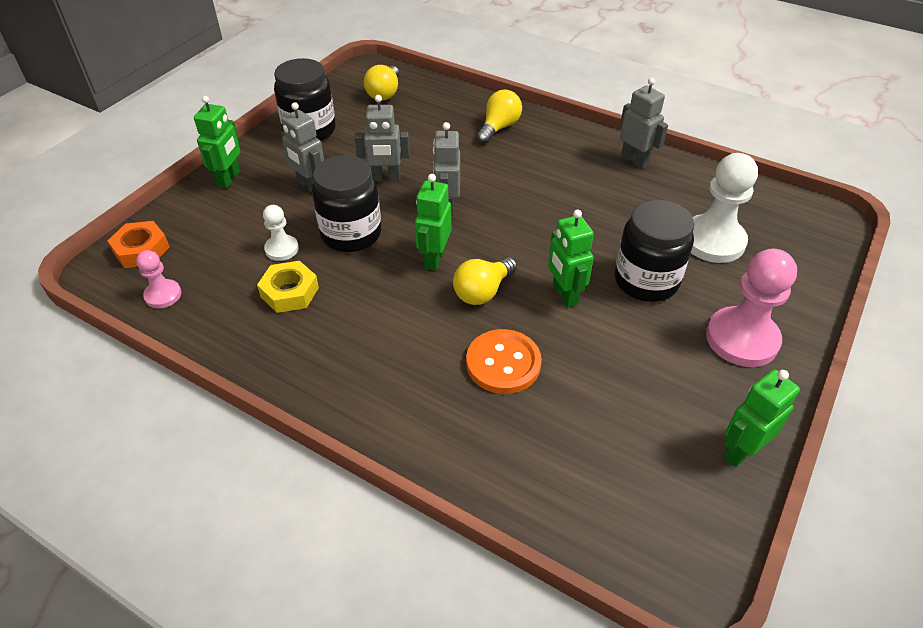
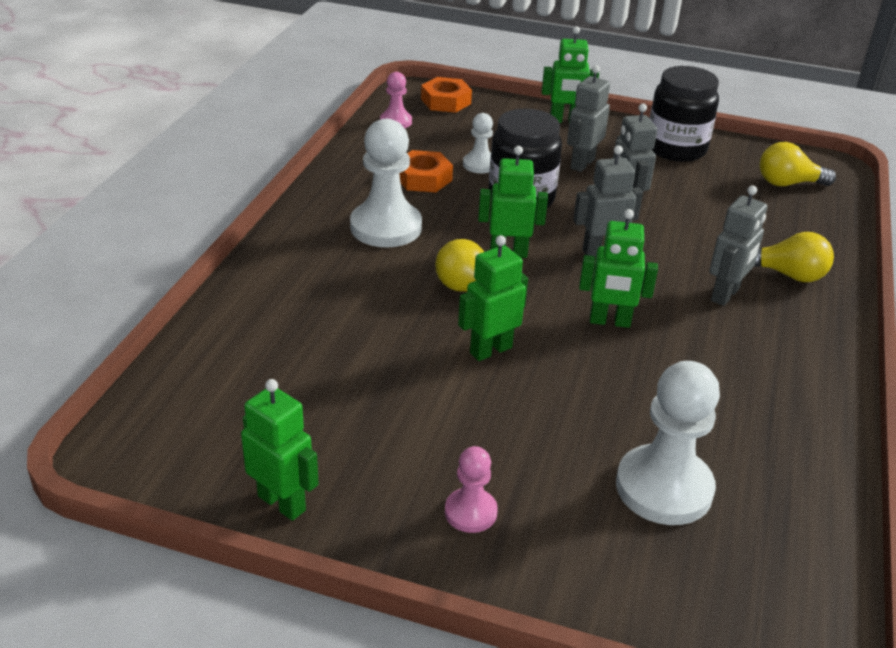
camera: 75 degrees right, 10 degrees down
yellow nut [257,261,319,313] -> orange nut [399,150,453,192]
orange button [466,329,542,394] -> none
black jar [615,200,694,302] -> none
grey robot [620,78,668,169] -> grey robot moved to [709,185,768,306]
pink pawn [706,249,797,367] -> pink pawn [445,446,498,533], size x0.53
none -> white pawn [350,119,422,247]
none -> green robot [579,209,658,328]

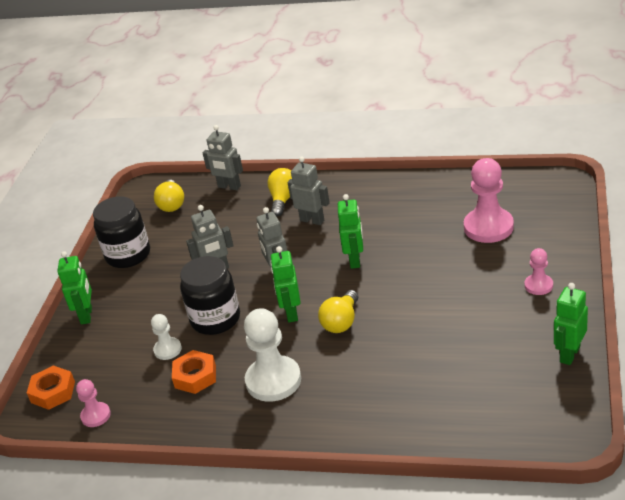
camera: 90 degrees left, 0 degrees up
green robot [458,235,528,361] -> none
grey robot [567,65,610,172] -> grey robot moved to [203,125,243,190]
white pawn [616,361,720,525] -> pink pawn [464,158,514,243]

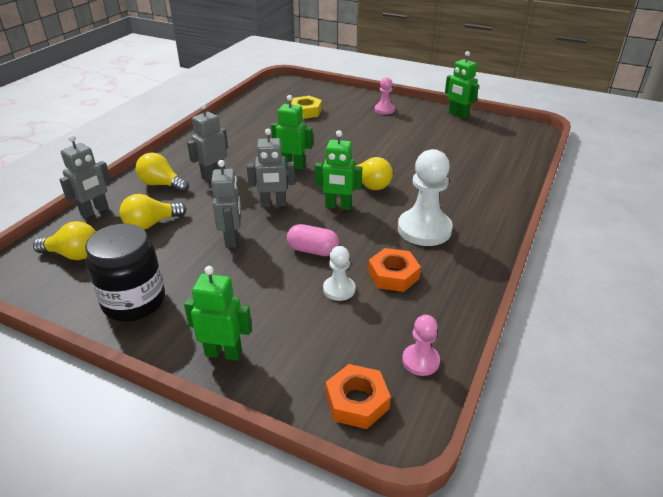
camera: 80 degrees left, 0 degrees up
black jar [180,256,240,335] -> pink capsule [287,224,339,256]
pink pawn [464,158,514,243] -> yellow nut [291,96,322,119]
none -> yellow light bulb [119,194,186,230]

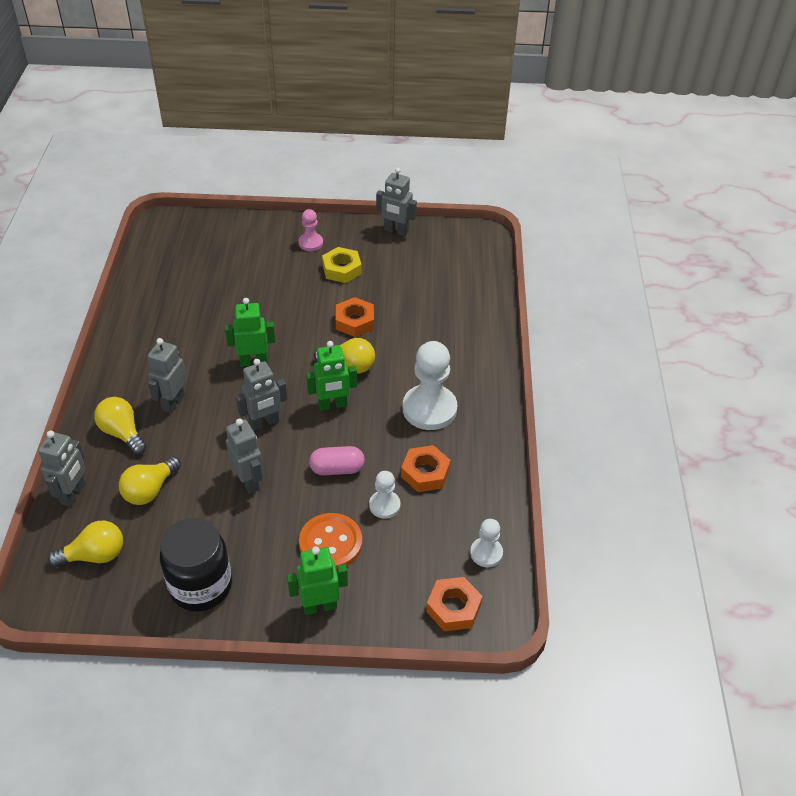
camera: 25 degrees left, 10 degrees up
yellow light bulb [136,152,189,192] -> yellow light bulb turned 45 degrees clockwise [94,397,147,455]
yellow nut [291,96,322,119] -> yellow nut moved to [322,247,362,283]
pink pawn [402,315,440,376] -> white pawn [470,519,503,567]
green robot [445,51,479,119] -> grey robot [376,167,417,236]
none -> orange button [299,513,362,570]
none -> orange nut [336,297,374,337]

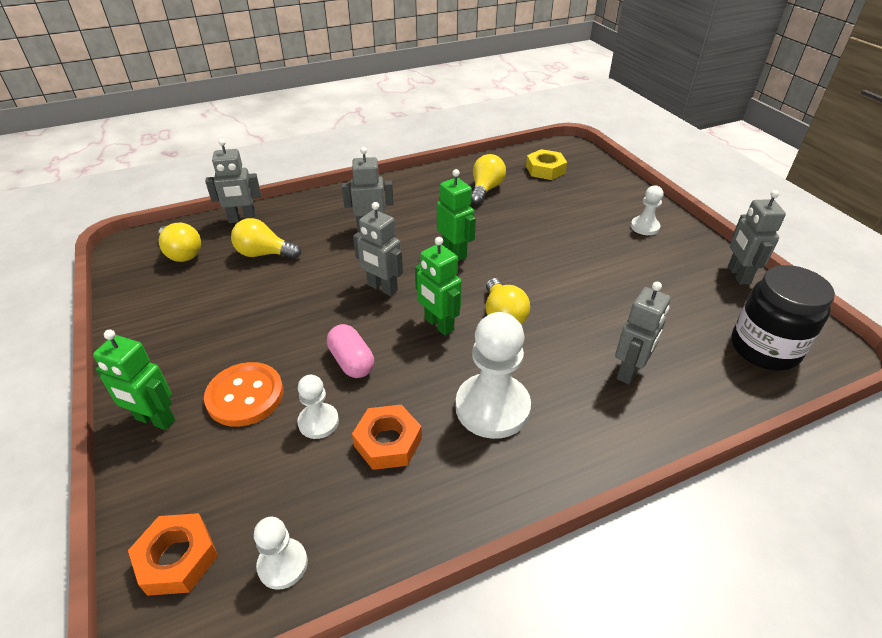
camera: 65 degrees right, 5 degrees down
yellow light bulb [94,397,147,455] -> yellow light bulb moved to [471,154,506,204]
black jar [160,518,232,611] -> black jar moved to [731,265,835,371]
grey robot [226,418,264,494] -> grey robot moved to [615,282,671,384]
green robot [287,547,348,615] -> green robot turned 150 degrees clockwise [93,330,175,430]
pink pawn [298,209,323,251] -> white pawn [631,185,663,235]
yellow nut [322,247,362,283] -> yellow nut moved to [526,149,567,180]
orange nut [336,297,374,337] -> none

